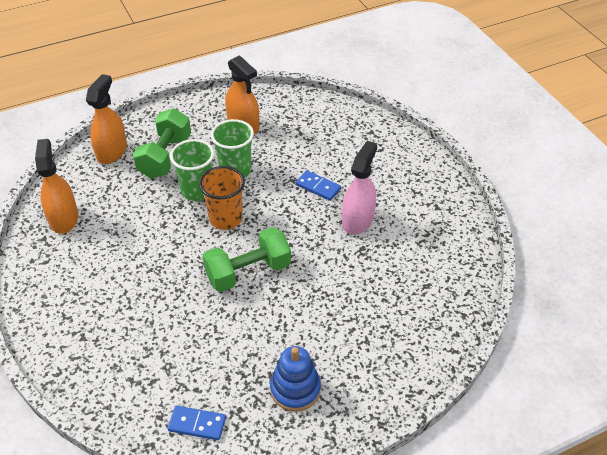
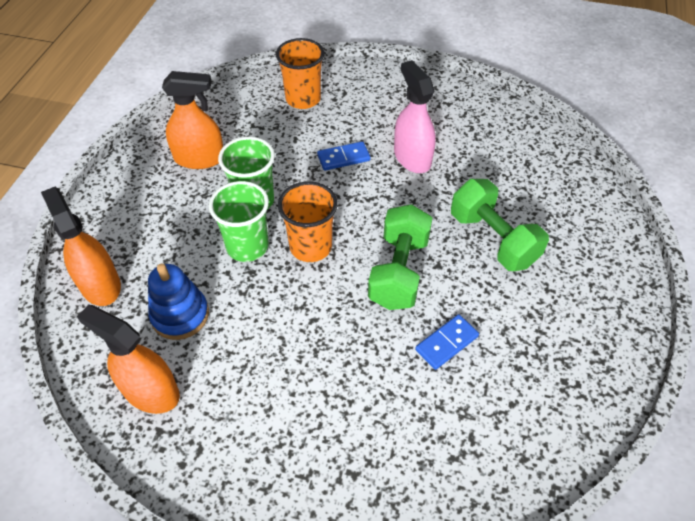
camera: 50 degrees left, 5 degrees up
green dumbbell [133,108,191,178] -> green dumbbell moved to [451,179,549,271]
blue domino [167,406,226,440] -> blue domino moved to [415,314,479,370]
blue stacking toy [270,346,321,412] -> blue stacking toy moved to [148,264,209,340]
none -> orange cup [276,38,325,109]

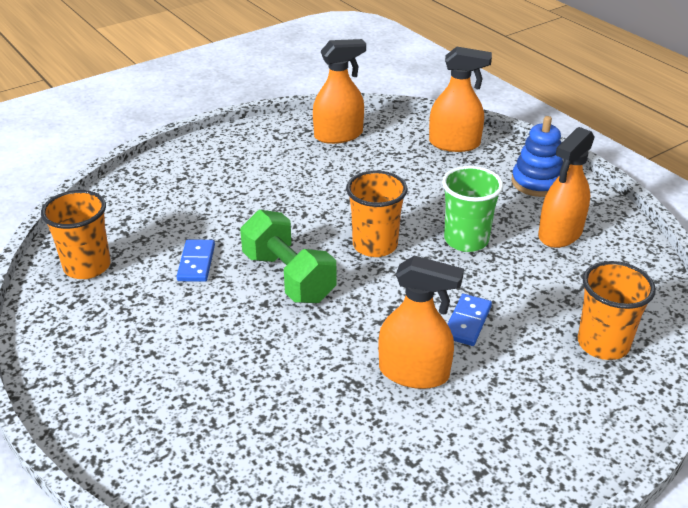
camera: 130 degrees right, 15 degrees down
blue stacking toy [148,264,209,340] -> blue stacking toy moved to [512,116,563,197]
green cup [209,181,269,262] -> none
pink spray bottle [394,60,436,173] -> orange spray bottle [378,255,464,389]
green dumbbell [451,179,549,271] -> none
none -> orange cup [41,190,111,279]

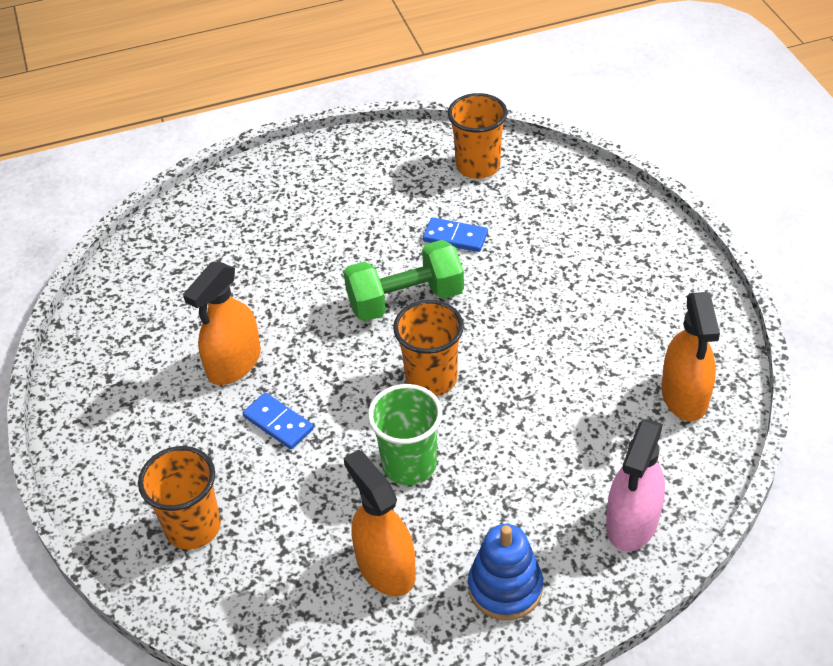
camera: 110 degrees right, 10 degrees up
orange spray bottle [429,47,492,152] -> pink spray bottle [606,419,665,551]

